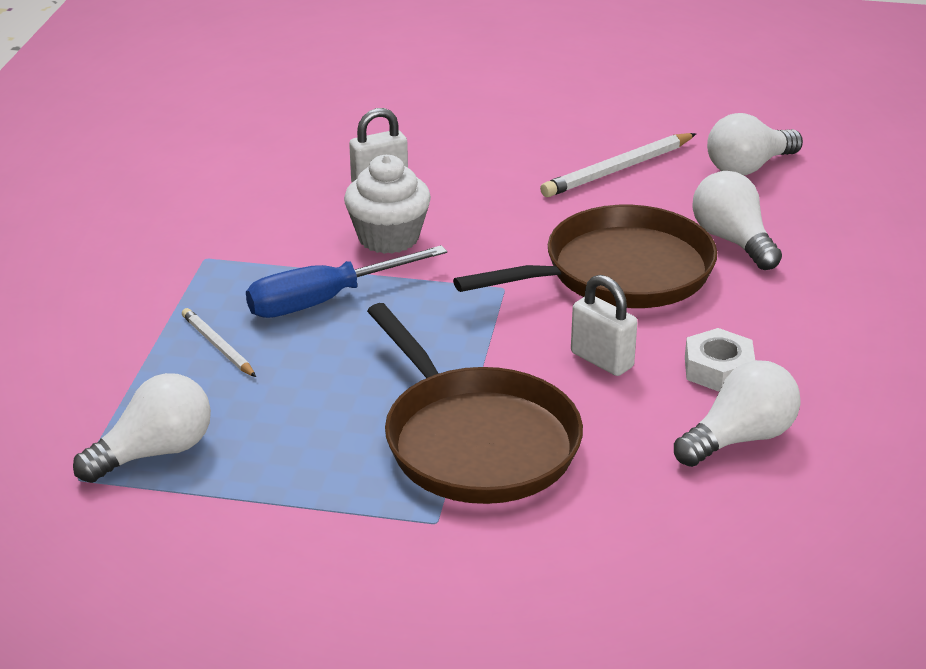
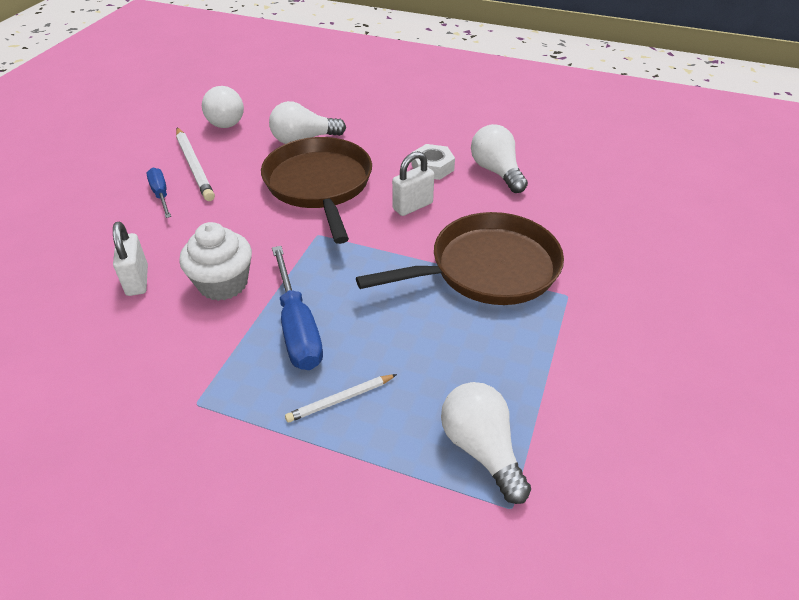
camera: 80 degrees left, 10 degrees up
none -> blue screwdriver [147,168,171,218]

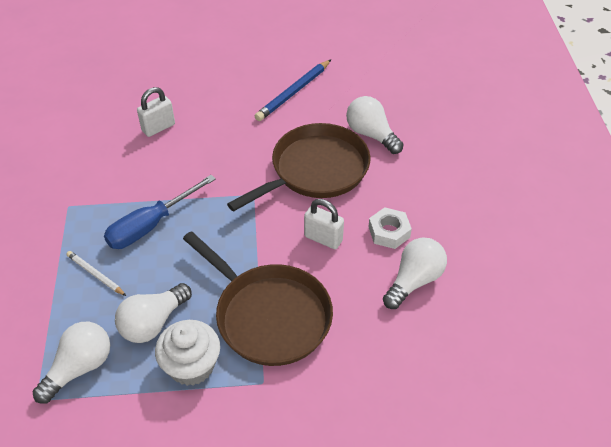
camera: 65 degrees right, 5 degrees up
blue screwdriver [147,168,171,218] -> none
white pencil [176,128,215,201] -> blue pencil [255,59,331,121]
white cupcake [179,222,252,301] -> white cupcake moved to [155,320,220,386]
white light bulb [202,86,244,128] -> white light bulb moved to [115,283,192,343]

